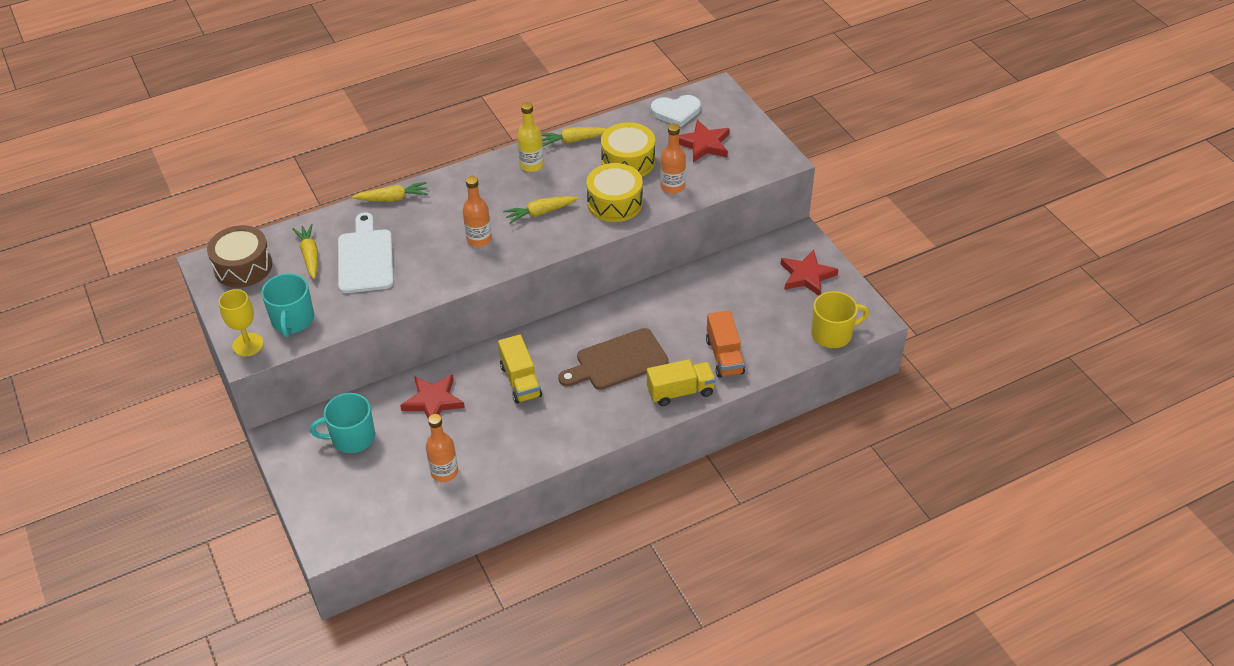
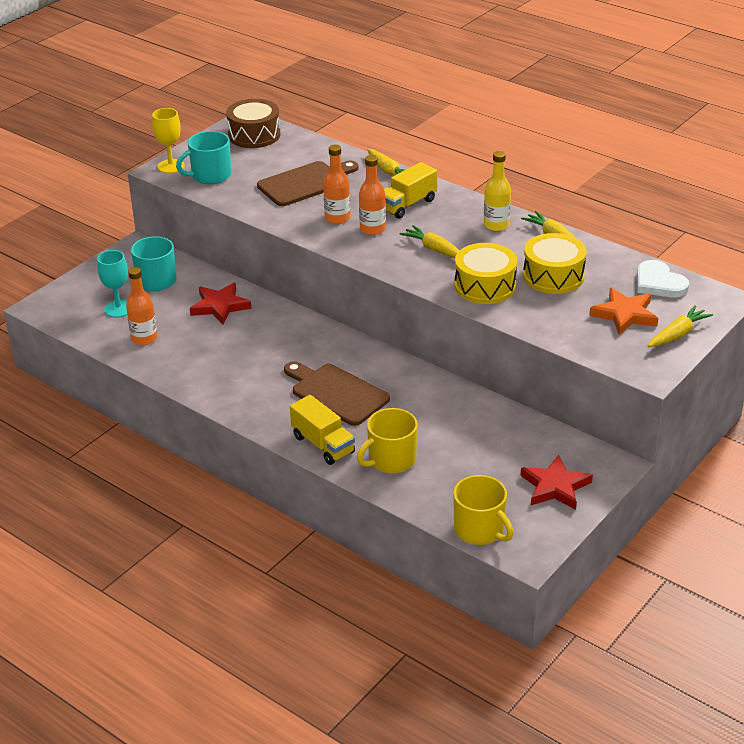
camera: 65 degrees right, 10 degrees down
yellow carrot [292,224,318,279] -> yellow carrot moved to [648,305,713,347]
white cutting board [338,212,394,293] -> brown cutting board [257,161,359,206]
yellow truck [498,335,542,404] -> yellow truck moved to [384,162,437,219]
orange bottle [660,123,686,194] -> orange bottle moved to [323,145,350,224]
red star [679,120,730,163] -> orange star [589,288,658,335]
orange truck [706,311,745,378] -> yellow mug [357,408,418,474]
none -> turquoise goblet [97,250,128,318]

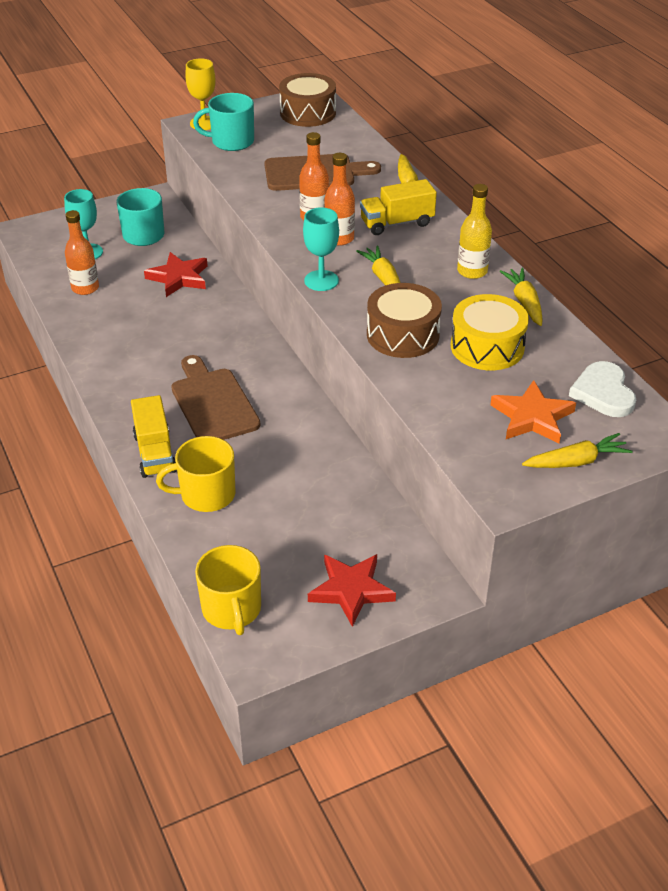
camera: 25 degrees right, 5 degrees up
yellow drum [454,243,517,304] -> brown drum [367,283,442,358]
none -> turquoise goblet [303,207,339,291]

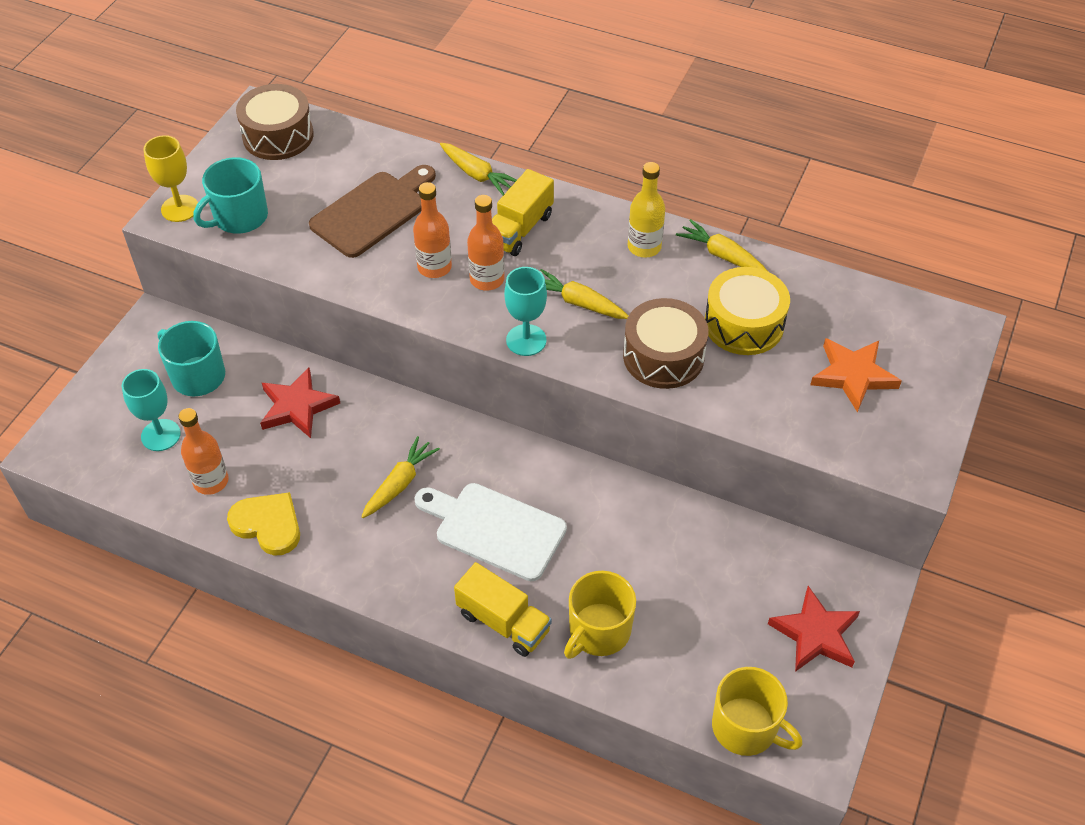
camera: 40 degrees left, 10 degrees up
brown cutting board [171,355,260,440] -> white cutting board [415,483,567,581]
yellow carrot [522,433,633,468] -> yellow carrot moved to [361,436,440,518]
white heart [569,361,636,417] -> none
none -> yellow heart [227,492,300,556]

